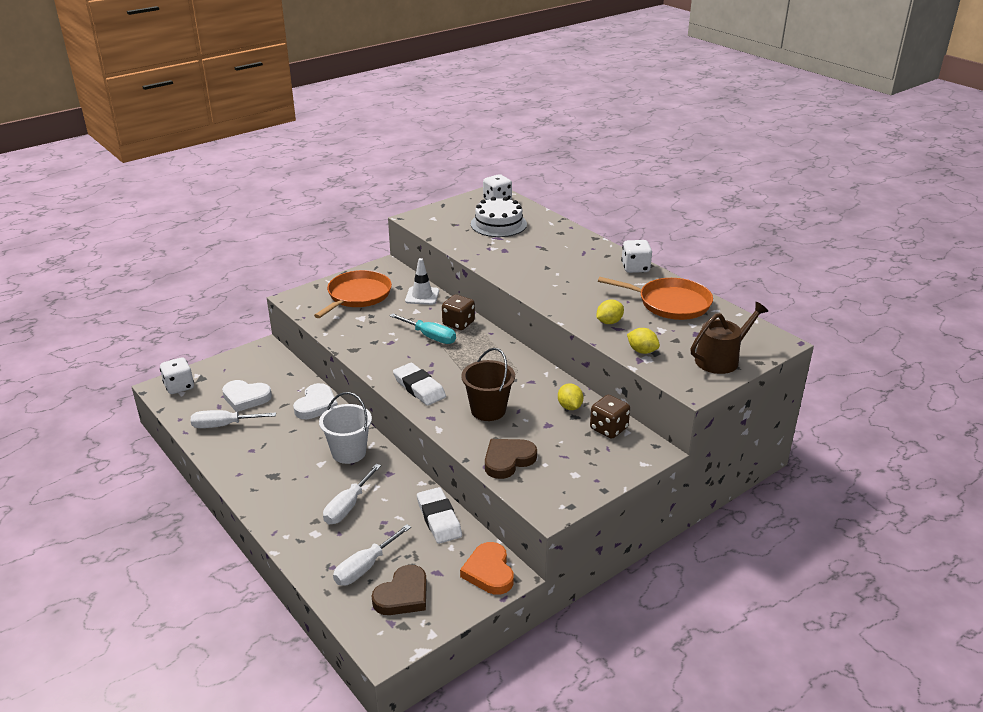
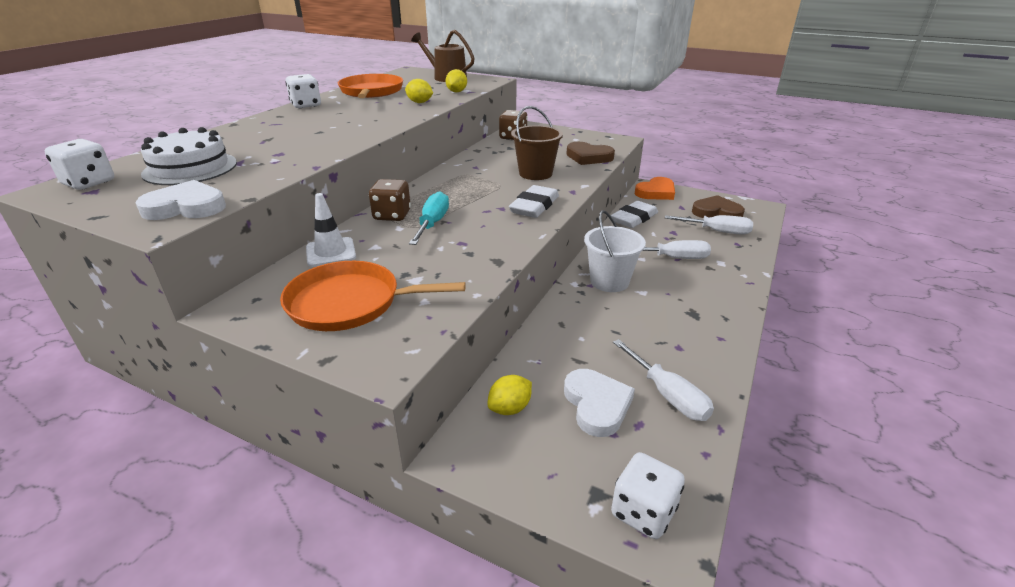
camera: 115 degrees left, 0 degrees up
white heart [293,383,338,419] -> white heart moved to [135,180,226,220]
yellow lemon [558,383,583,410] -> yellow lemon moved to [488,375,532,415]

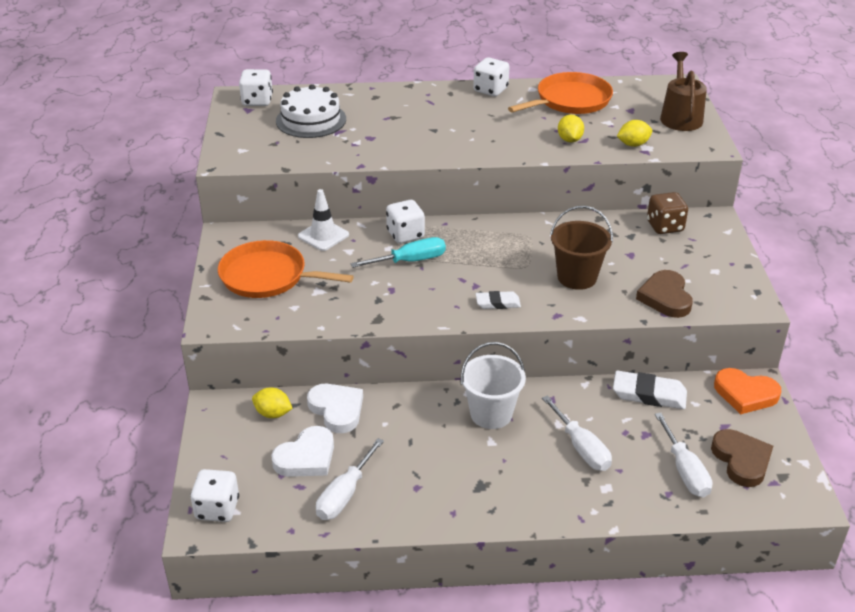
camera: 60 degrees right, 5 degrees up
white heart [135,180,226,220] -> white heart moved to [307,384,363,433]
orange pan [280,261,466,331] -> orange pan turned 45 degrees counterclockwise [218,240,354,298]
brown dice [369,179,411,221] -> white dice [386,200,425,243]
white eraser [509,185,559,218] -> white eraser [476,291,521,309], size x0.61

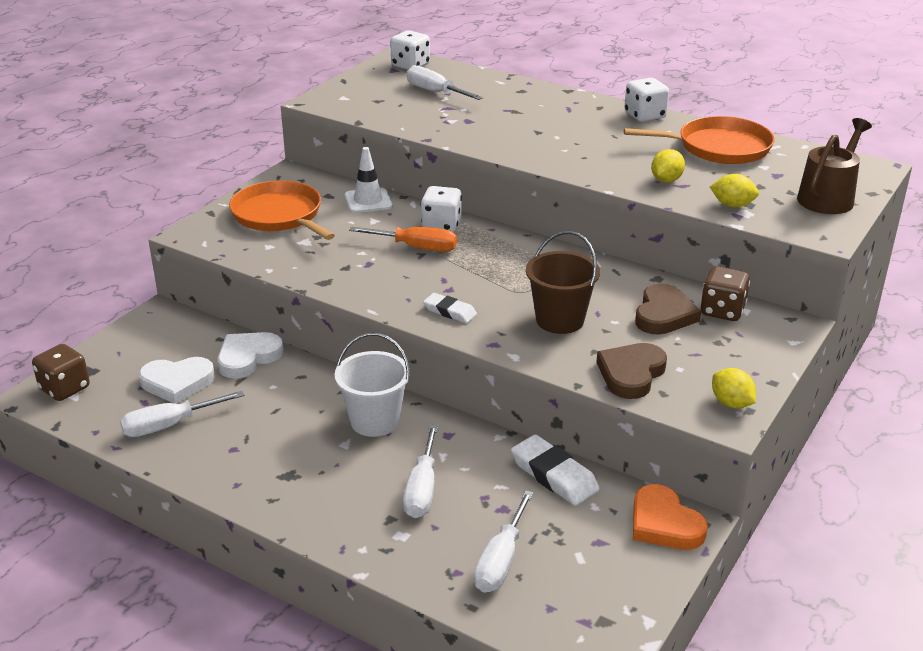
camera: 35 degrees right, 5 degrees down
white dice [190,469,239,522] -> brown dice [32,344,90,401]
yellow lemon [252,388,293,418] -> yellow lemon moved to [712,368,756,408]
white cake [276,84,346,138] -> white screwdriver [406,65,483,100]
white heart [307,384,363,433] -> white heart turned 135 degrees counterclockwise [218,332,284,379]
turquoise screwdriver [350,237,446,268] -> orange screwdriver [349,227,457,252]
brown heart [711,429,773,487] -> brown heart moved to [635,283,701,335]

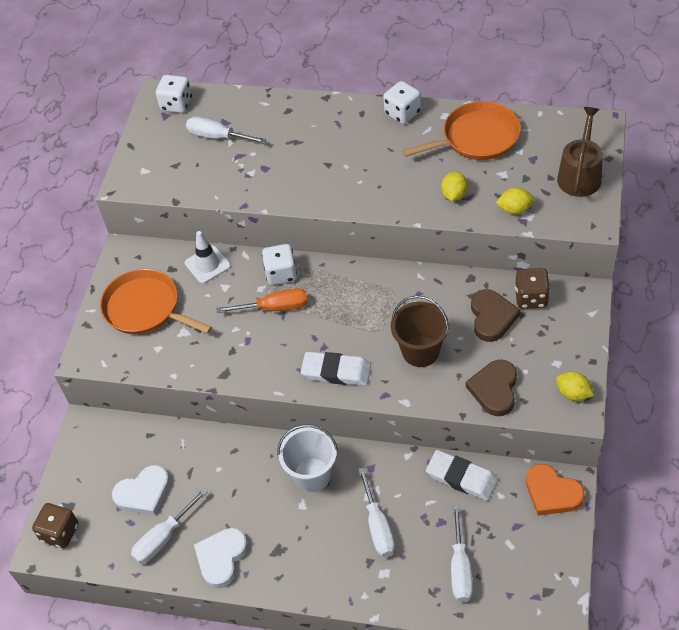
camera: 15 degrees left, 20 degrees up
white heart [218,332,284,379] -> white heart moved to [194,528,248,588]
white eraser [423,293,477,323] -> white eraser [301,352,371,386], size x1.63

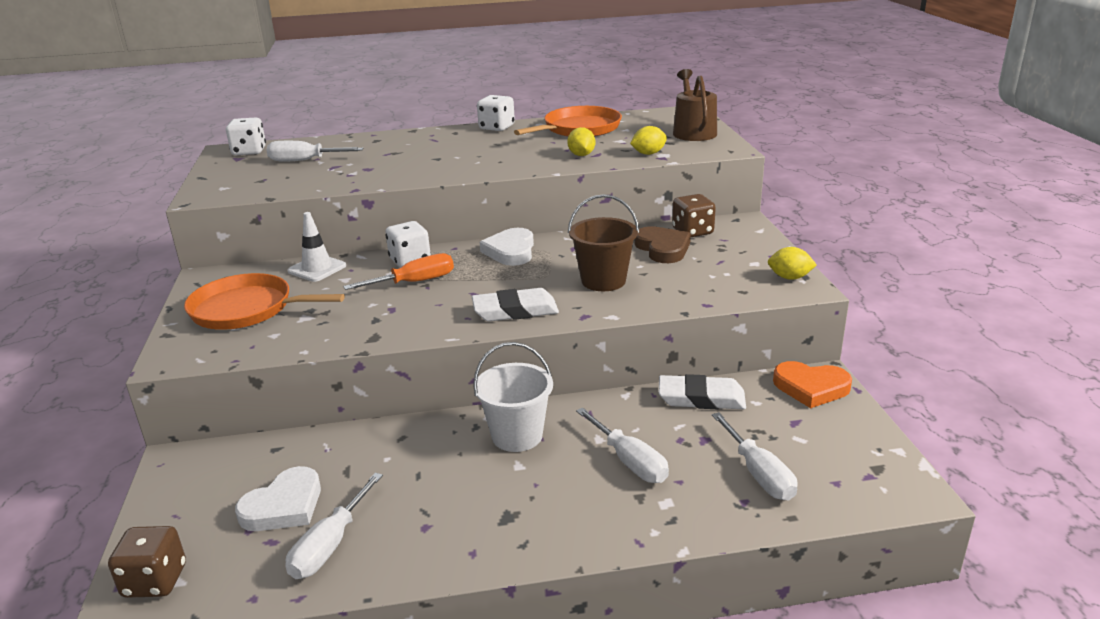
camera: 25 degrees left, 25 degrees down
white heart [194,528,248,588] -> white heart moved to [480,228,534,266]
brown heart [466,360,517,416] -> none

